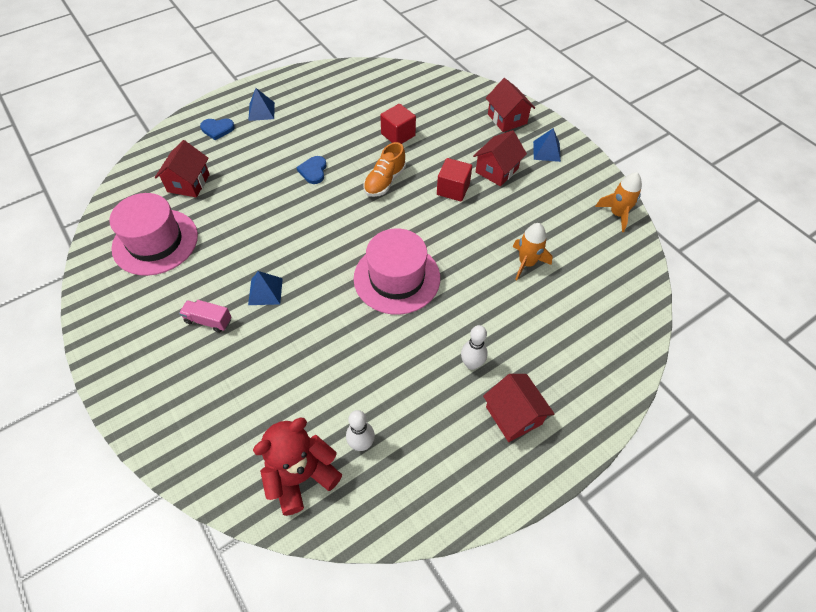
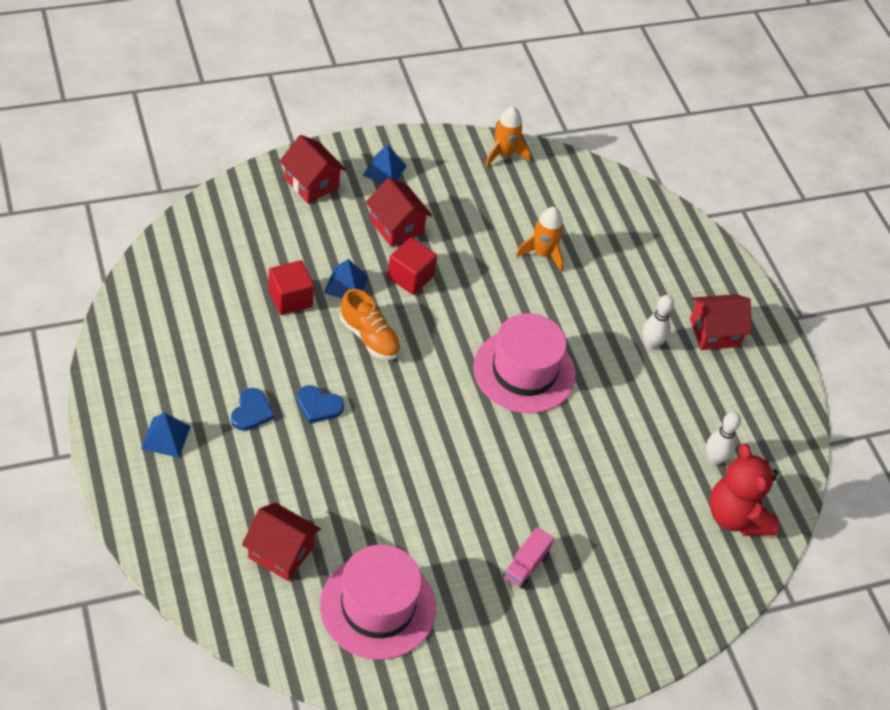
camera: 80 degrees left, 5 degrees down
blue heart [200,119,235,140] -> blue heart moved to [231,388,274,431]
blue pyramid [248,271,283,305] -> blue pyramid moved to [324,259,368,298]
red house [486,78,535,132] -> red house turned 60 degrees clockwise [279,135,346,203]

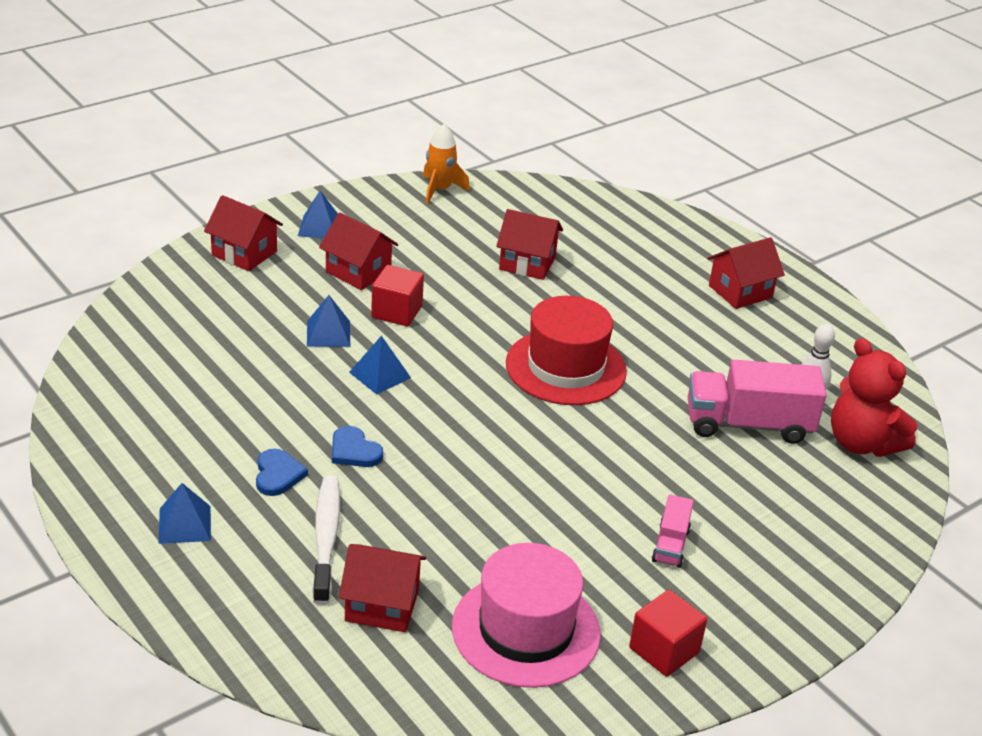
camera: 15 degrees left, 15 degrees down
red cube [268,260,314,315] -> red cube moved to [629,590,707,677]
blue heart [297,385,344,424] -> blue heart turned 45 degrees clockwise [332,426,383,467]
orange shoe [340,289,401,360] -> blue pyramid [349,336,411,395]
pink hat [473,313,576,413] -> red hat [506,296,627,405]
orange rocket [516,207,564,272] -> red house [496,209,563,280]
white bowling pin [643,295,674,350] -> none
none -> white toothbrush [312,475,340,605]
none -> pink truck [688,360,827,444]

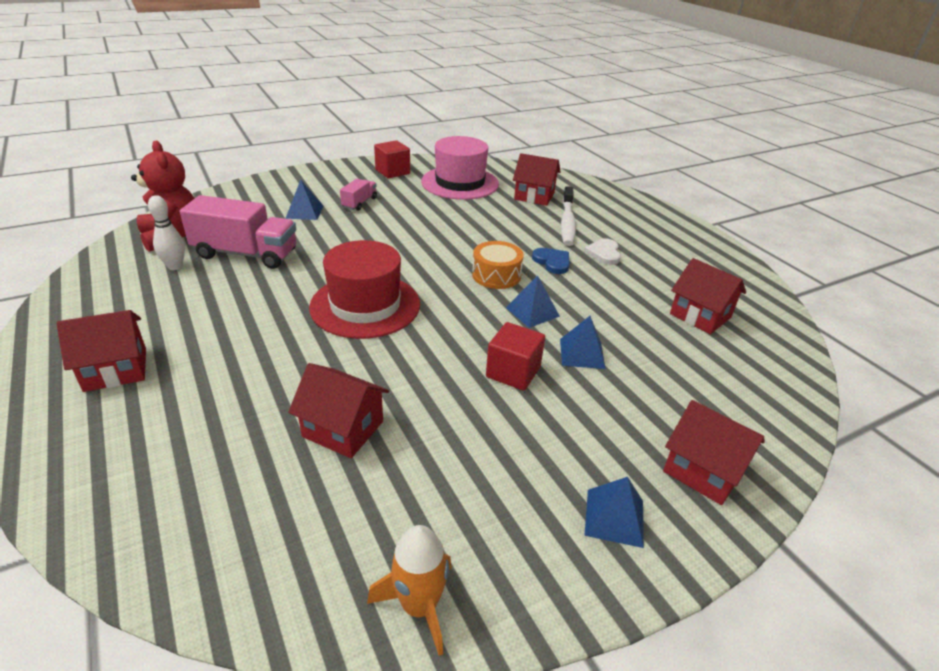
camera: 170 degrees left, 0 degrees up
blue pyramid [159,483,211,544] -> blue pyramid moved to [285,180,323,220]
blue heart [256,449,308,496] -> white heart [584,239,621,265]
red house [319,212,398,290] -> red house moved to [670,258,746,334]
none -> orange drum [472,241,524,289]

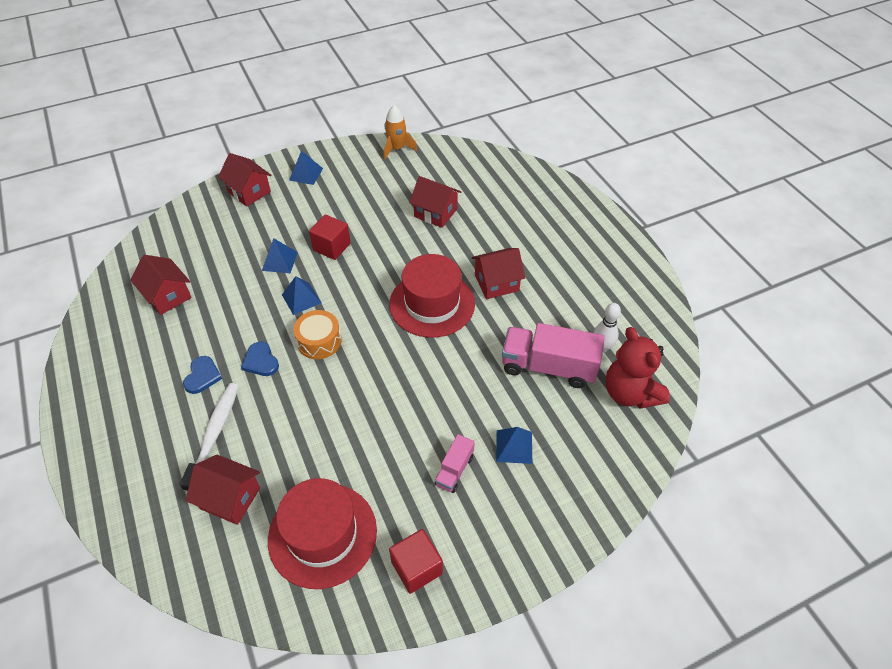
camera: 175 degrees left, 15 degrees up
red house [56,310,146,392] -> red house moved to [472,248,525,299]
pink hat [421,136,499,200] -> red hat [268,478,377,589]
white heart [584,239,621,265] -> blue heart [183,356,222,394]

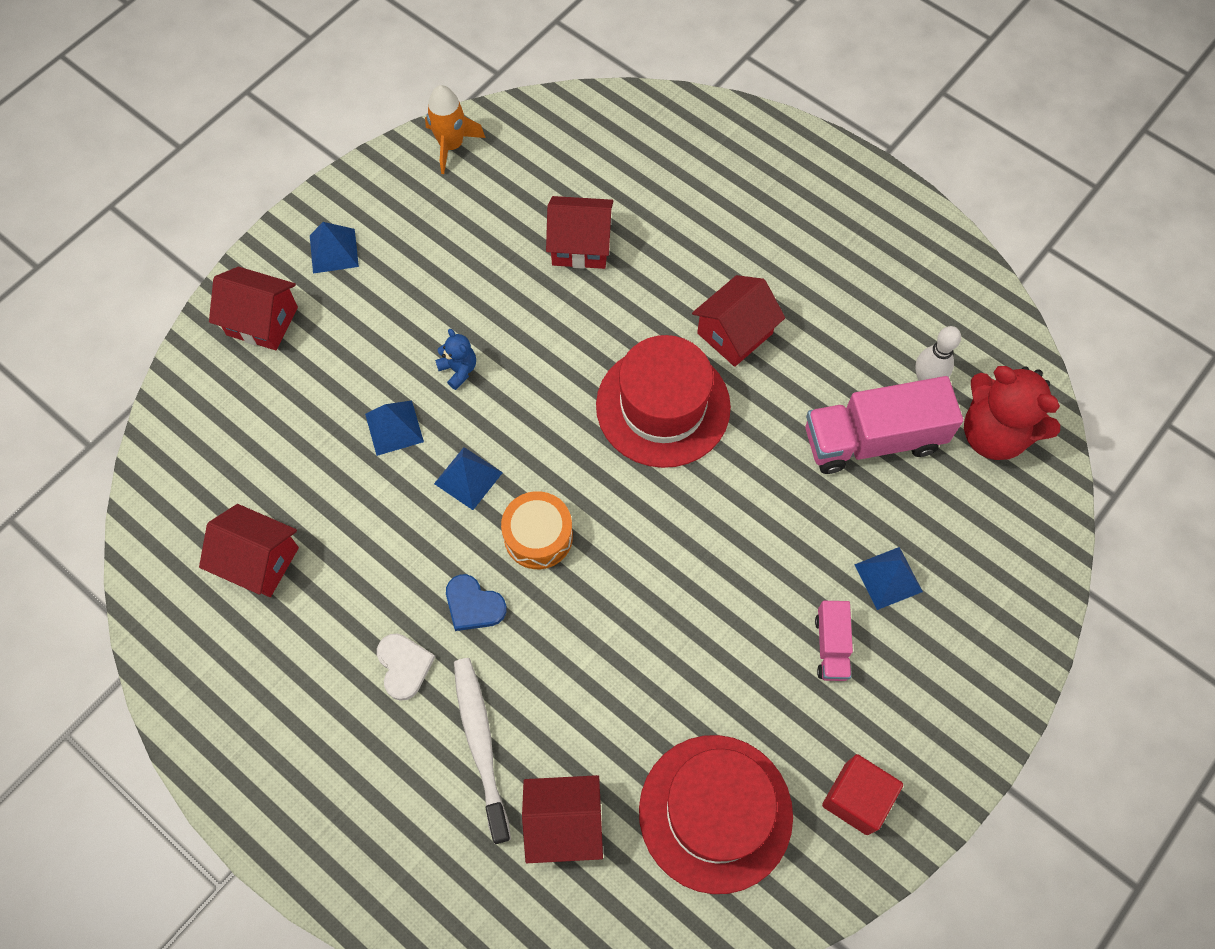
camera: 25 degrees left, 15 degrees up
blue heart [183,356,222,394] -> white heart [377,634,435,701]
red cube [309,215,351,260] -> blue teddy bear [435,329,476,390]

